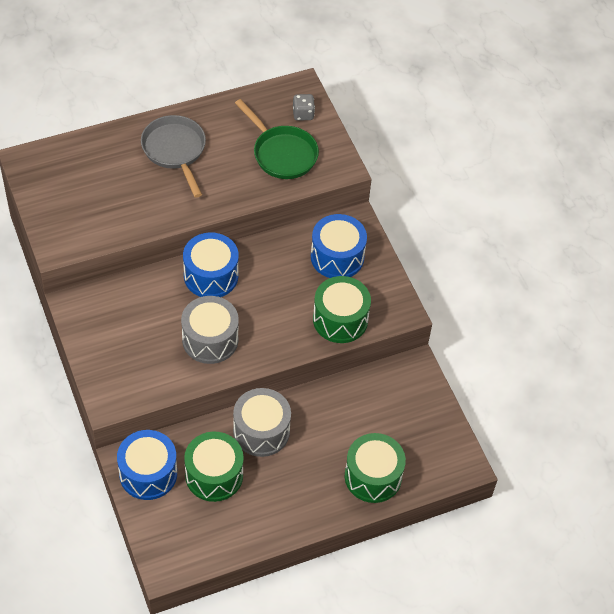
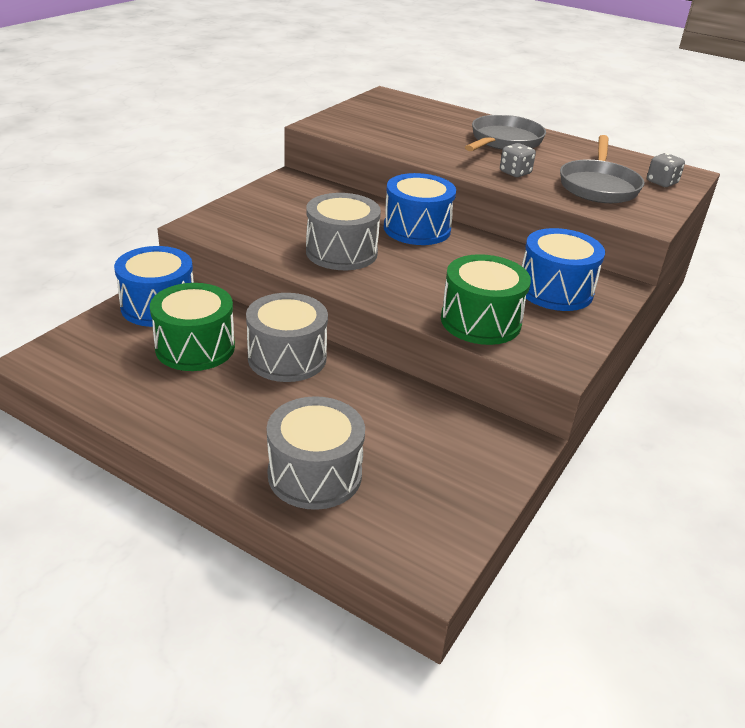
camera: 55 degrees right, 20 degrees down
green pan [235,99,319,179] -> grey pan [560,135,644,203]
green drum [345,433,406,503] -> grey drum [267,396,365,510]
none -> grey dice [500,143,536,177]

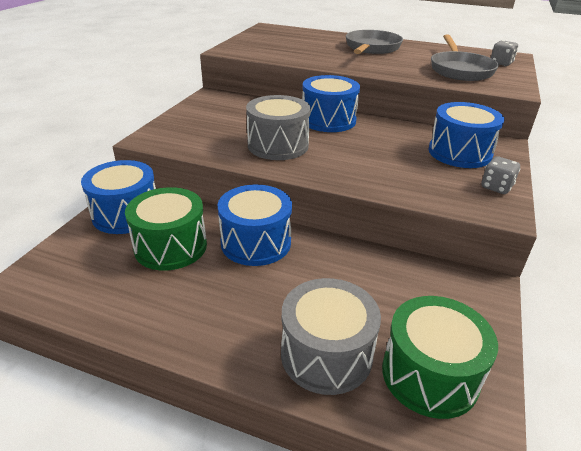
camera: 10 degrees left, 0 degrees up
grey drum [246,293,328,382] -> blue drum [218,185,292,266]
green drum [441,254,531,345] -> green drum moved to [382,296,498,419]
grey dice [500,143,536,177] -> grey dice moved to [481,156,520,194]

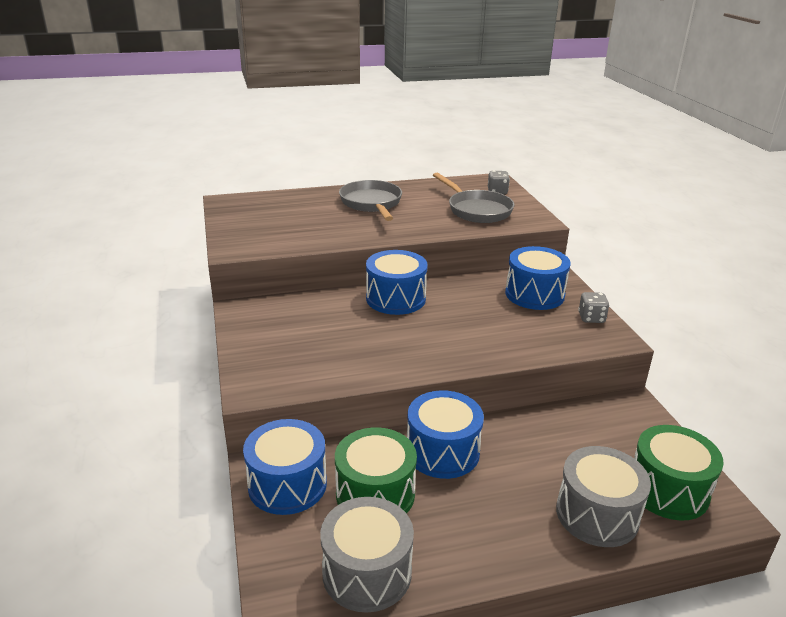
camera: 35 degrees left, 5 degrees down
grey drum [246,95,311,160] -> grey drum moved to [320,497,414,613]

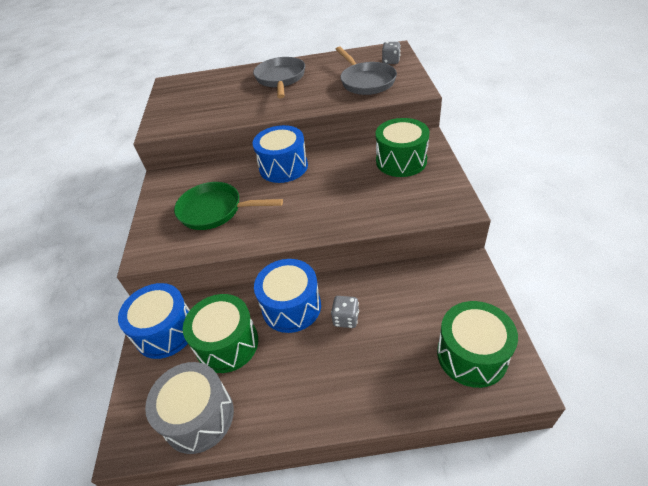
camera: 15 degrees right, 15 degrees up
blue drum [505,246,571,310] -> green drum [376,118,430,177]
grey drum [556,446,651,547] -> none
grey dice [578,292,609,323] -> grey dice moved to [331,296,359,328]
none -> green pan [174,182,283,230]

